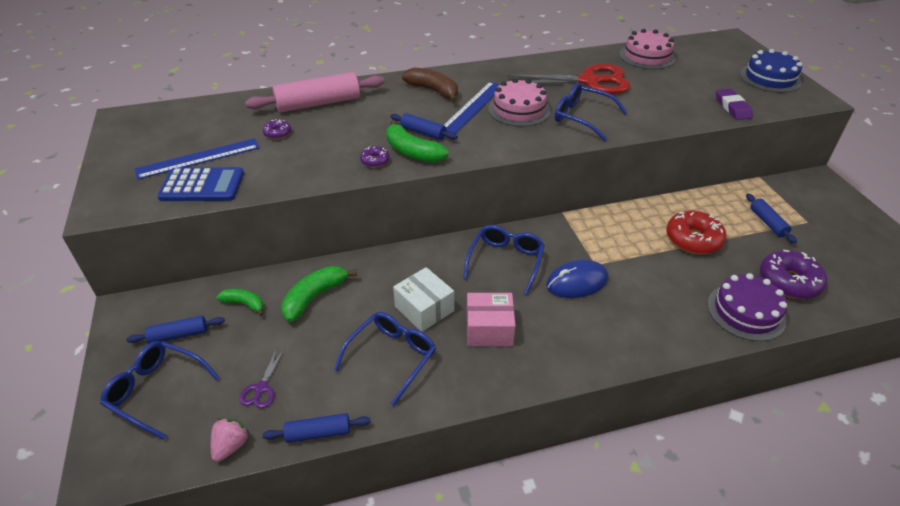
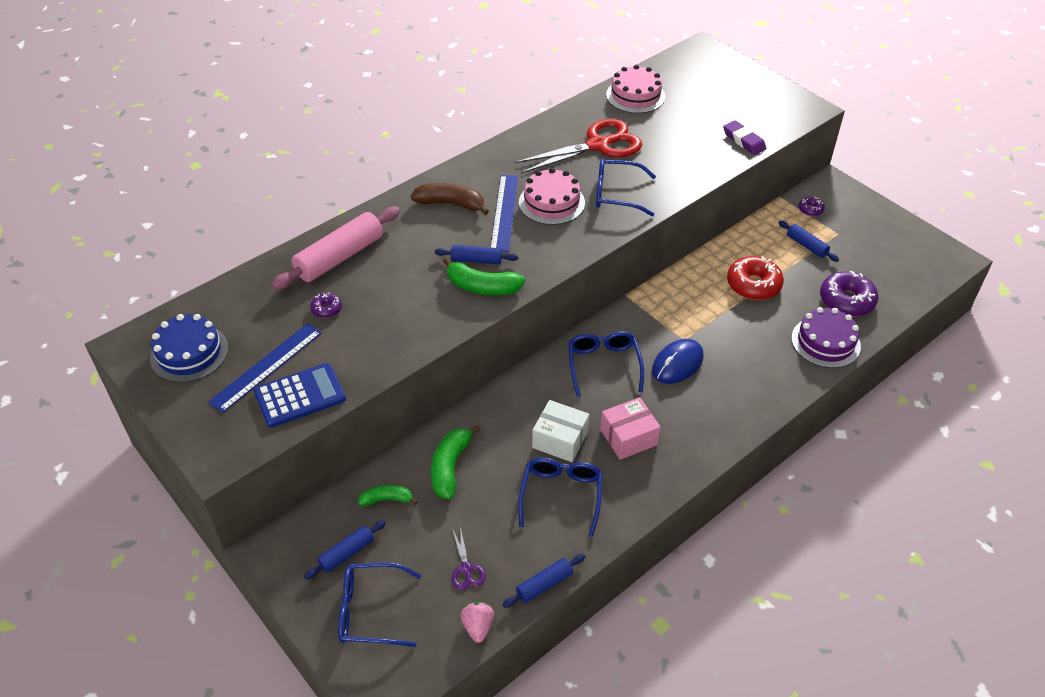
camera: 25 degrees left, 5 degrees up
purple donut [360,146,390,168] -> purple donut moved to [799,197,825,216]
blue cake [740,49,803,93] -> blue cake moved to [150,314,228,382]

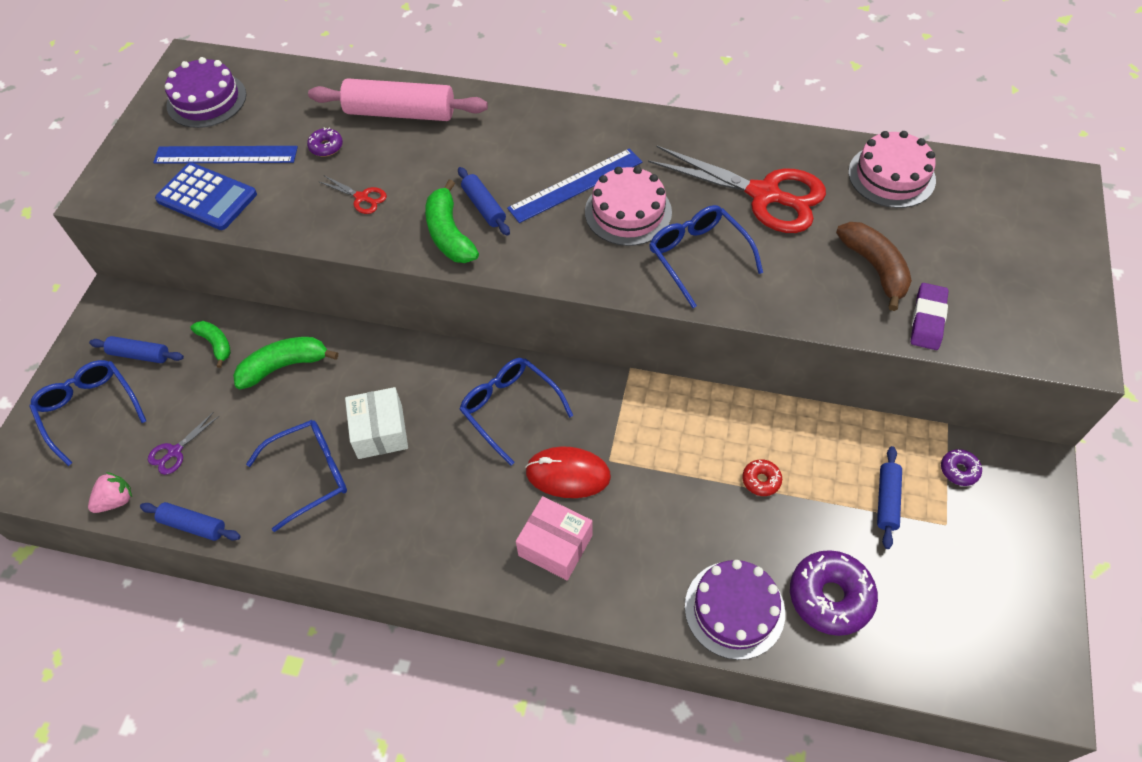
camera: 55 degrees right, 10 degrees up
blue cake [150,314,228,382] -> purple cake [165,57,246,128]
brown banana [411,183,489,215] -> brown banana moved to [836,222,912,311]
blue glasses [568,331,644,397] -> blue glasses turned 90 degrees counterclockwise [459,358,573,466]
pink box [600,397,661,460] -> pink box moved to [516,496,593,580]
blue mouse [652,339,704,384] -> red mouse [525,446,611,498]
red donut [727,256,784,300] -> red donut [742,459,782,496], size x0.50
none -> red scissors [318,176,387,214]

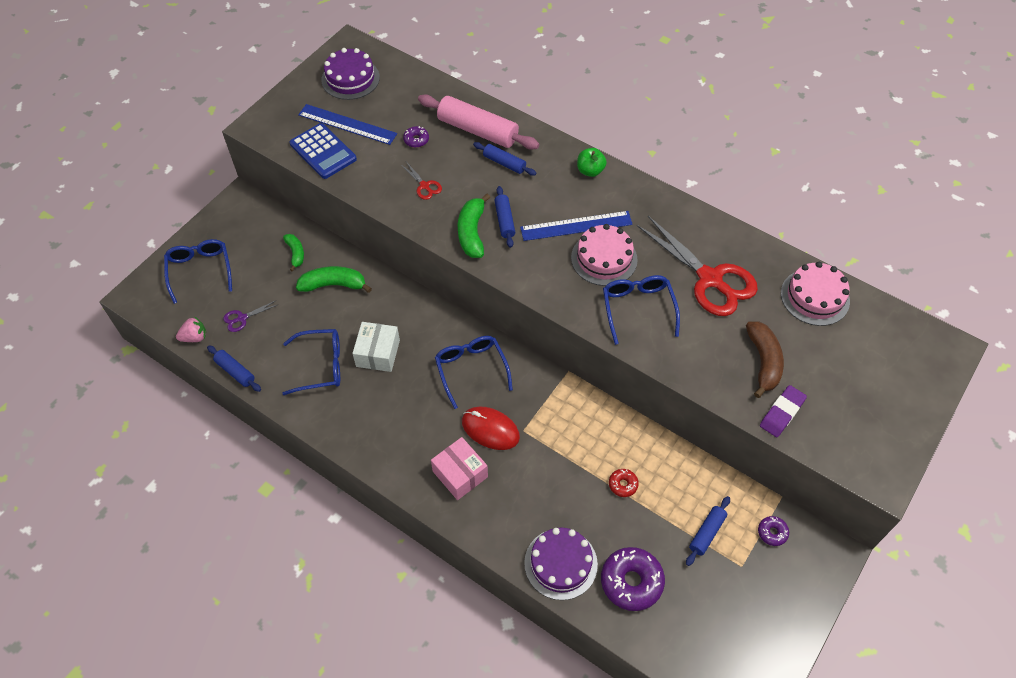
camera: 20 degrees right, 0 degrees up
blue rolling pin [89,336,184,363] -> blue rolling pin moved to [473,142,537,176]
none -> green apple [577,148,607,177]

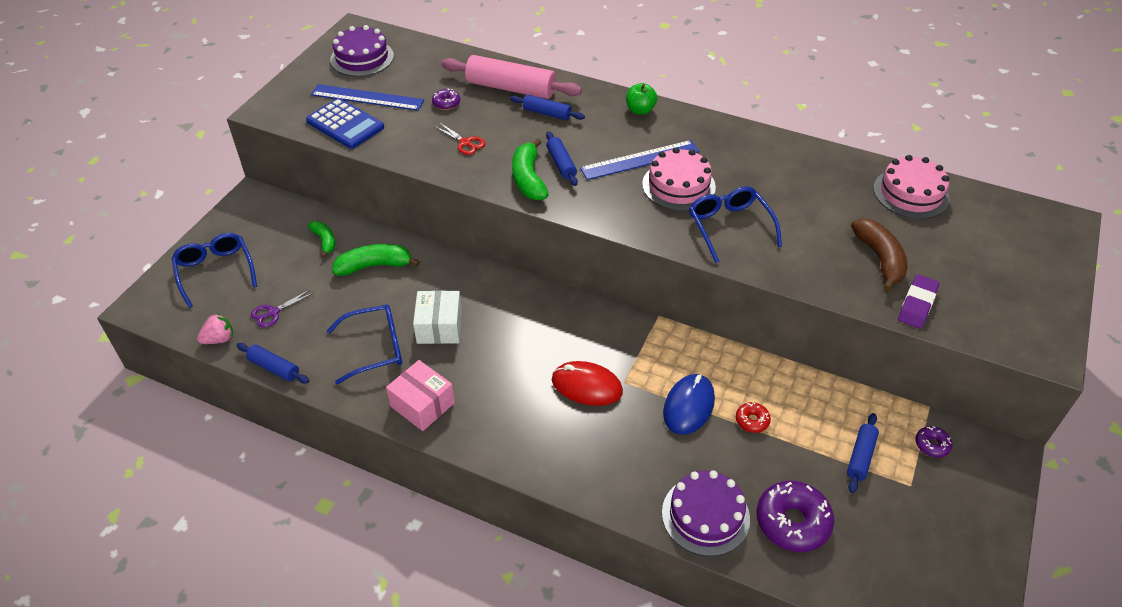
camera: 10 degrees left, 10 degrees down
pink box [431,437,488,500] -> pink box moved to [386,360,455,431]
blue glasses [435,336,513,409] -> none
red scissors [637,216,758,316] -> none
none -> blue mouse [663,374,715,435]

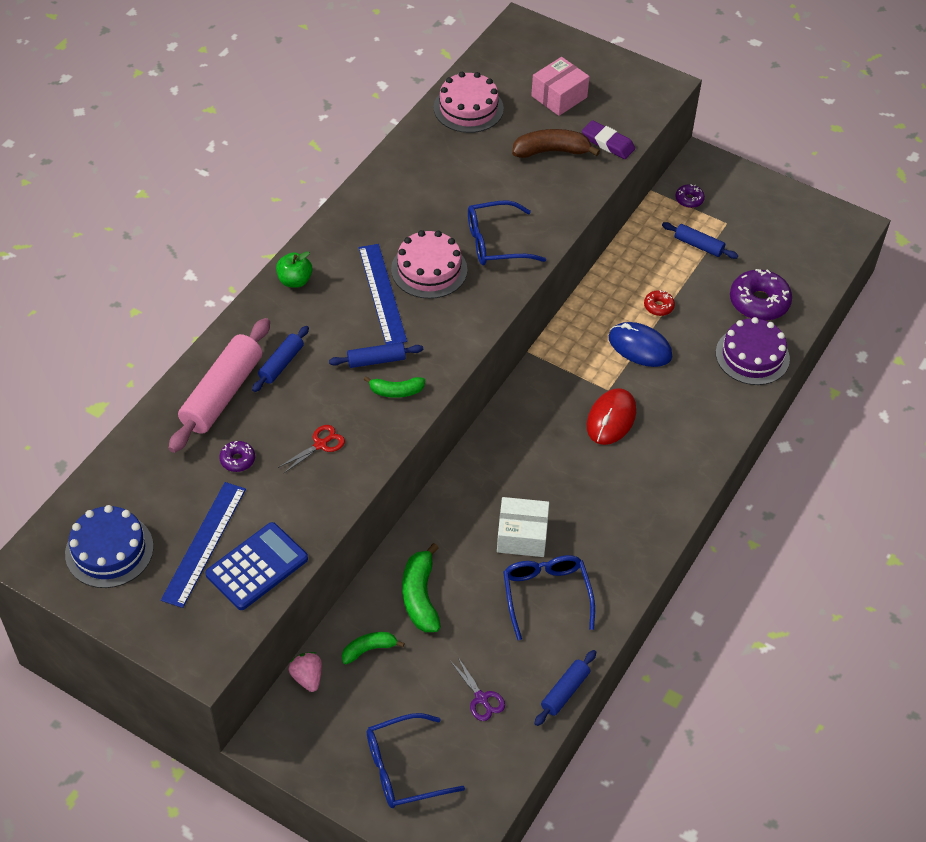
camera: 85 degrees left, 5 degrees up
pink strawberry [197,313,233,344] -> pink strawberry moved to [289,652,322,692]
purple cake [330,25,394,77] -> blue cake [65,505,154,588]
pink box [386,360,455,431] -> pink box moved to [531,57,590,116]
green banana [512,138,549,200] -> green banana [364,376,425,398], size x0.62

